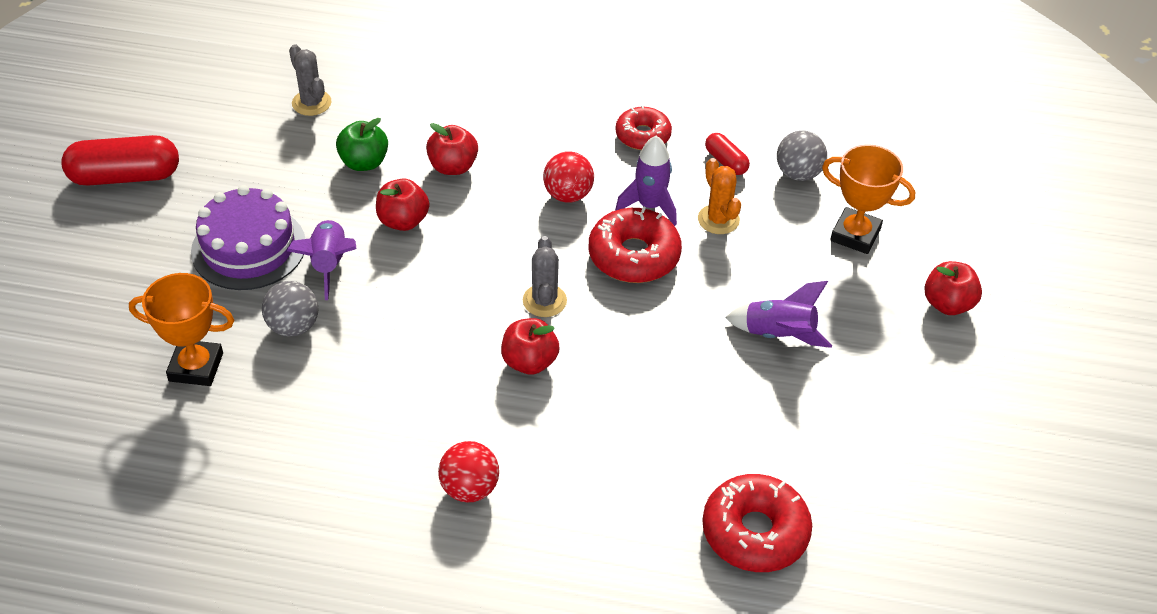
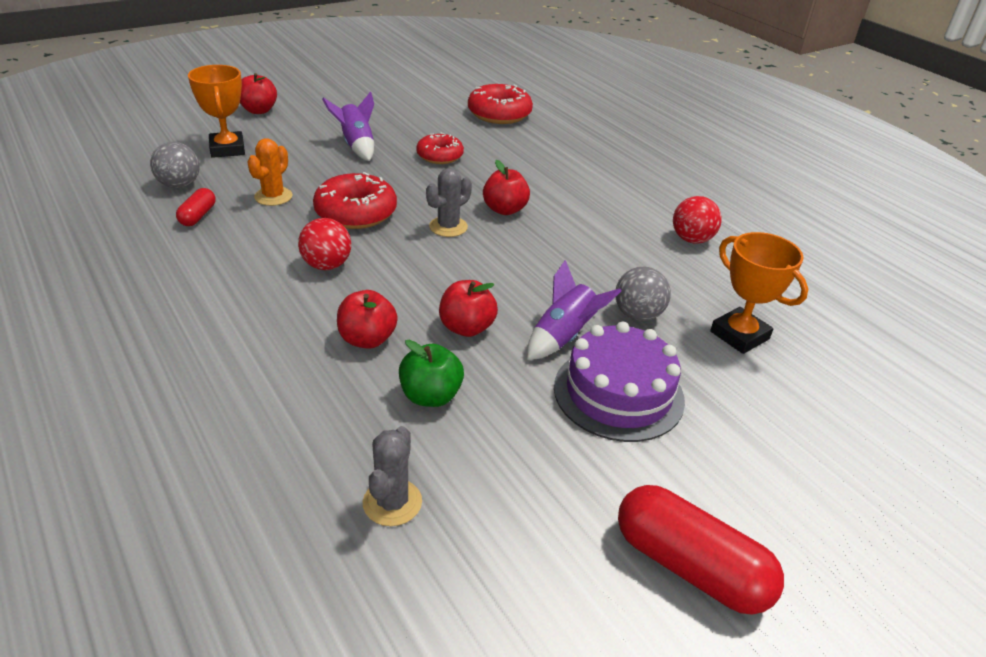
camera: 135 degrees left, 10 degrees down
red ball [438,441,499,502] -> red ball moved to [673,196,722,244]
red donut [615,105,672,150] -> red donut moved to [416,133,464,164]
purple rocket [615,136,677,226] -> none

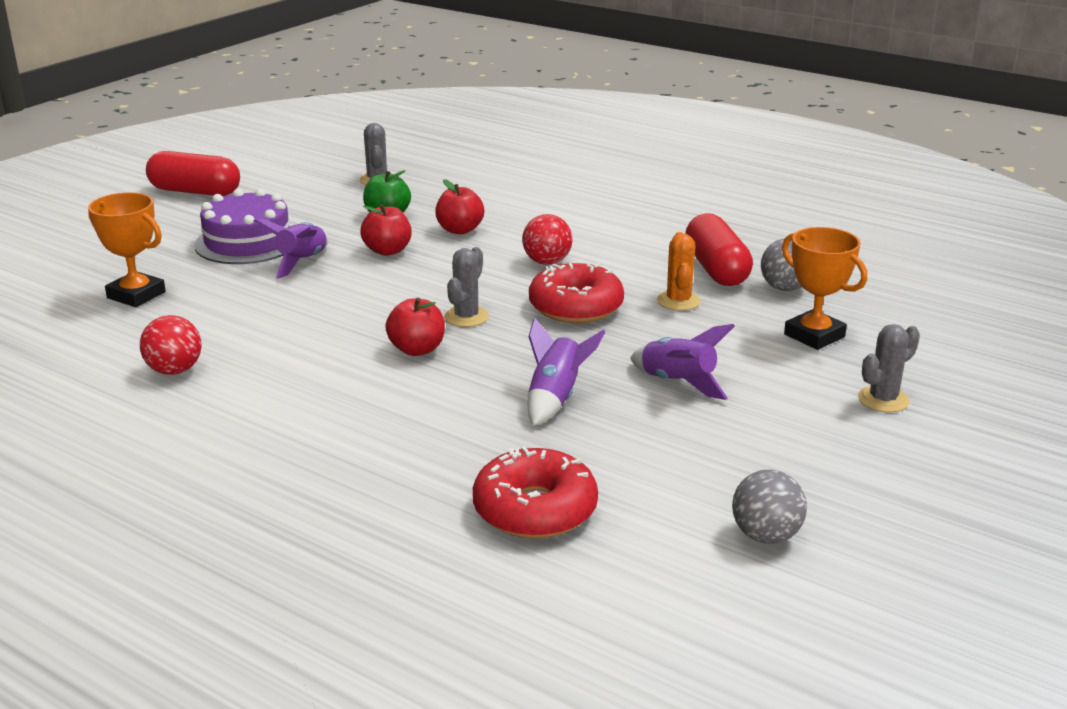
camera: 160 degrees right, 10 degrees down
red capsule [176,188,215,226] -> red capsule [685,213,753,286], size x1.93
red apple [240,73,277,114] -> grey cactus [858,324,920,412]
red donut [416,133,464,164] -> purple rocket [528,318,605,426]
grey ball [615,267,671,321] -> grey ball moved to [732,470,807,544]

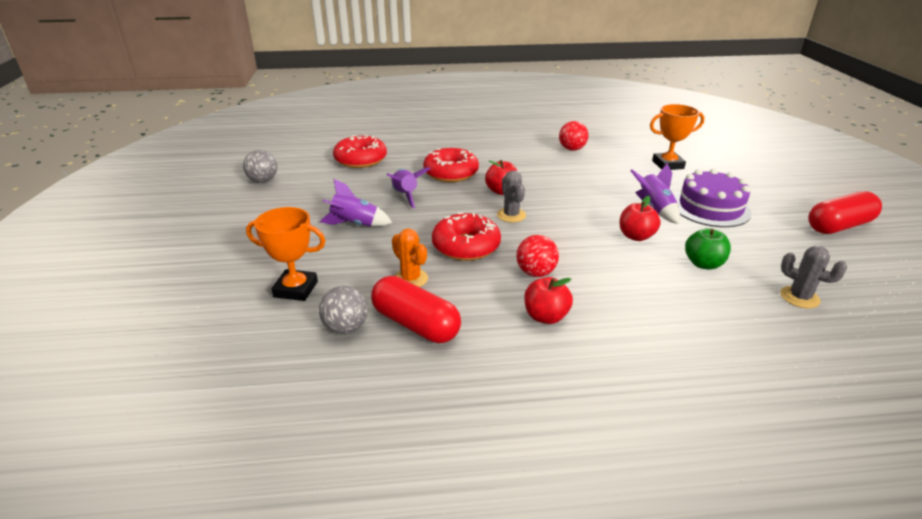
camera: 140 degrees right, 5 degrees up
red apple [435,179,484,234] -> red apple moved to [524,277,573,324]
grey cactus [858,324,920,412] -> none
none -> red donut [423,148,479,182]

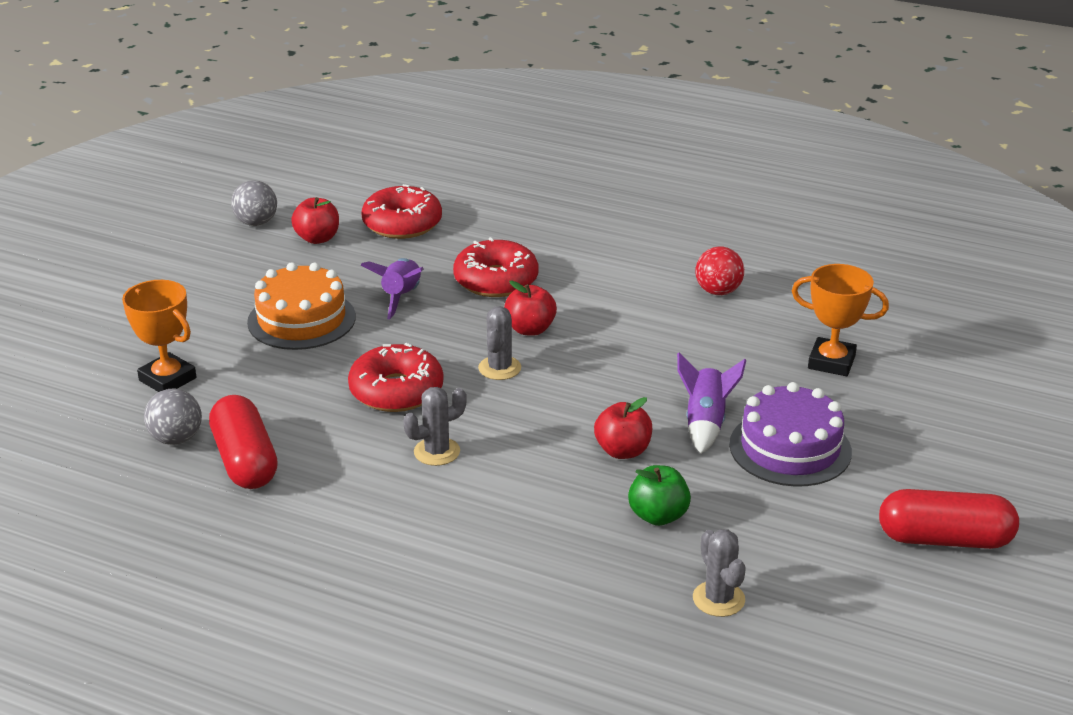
camera: 30 degrees right, 0 degrees up
purple rocket [320,179,392,227] -> orange cake [247,262,356,350]
orange cactus [392,229,428,287] -> none
red ball [516,235,559,277] -> grey cactus [403,387,467,466]
red apple [524,277,573,324] -> red apple moved to [291,197,339,244]

